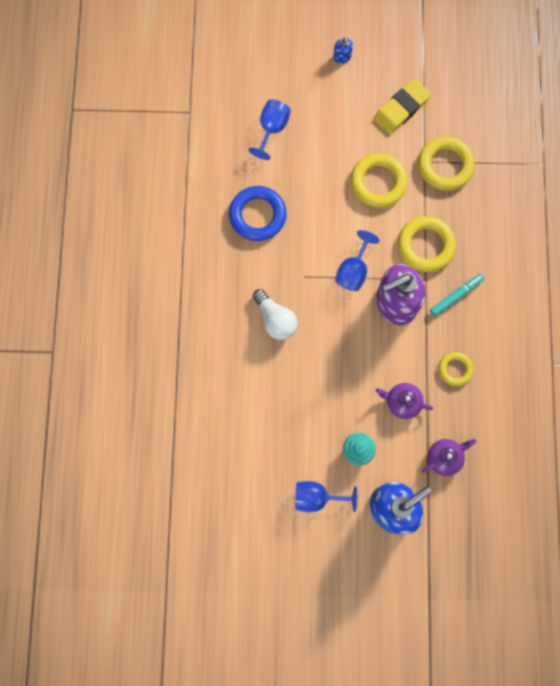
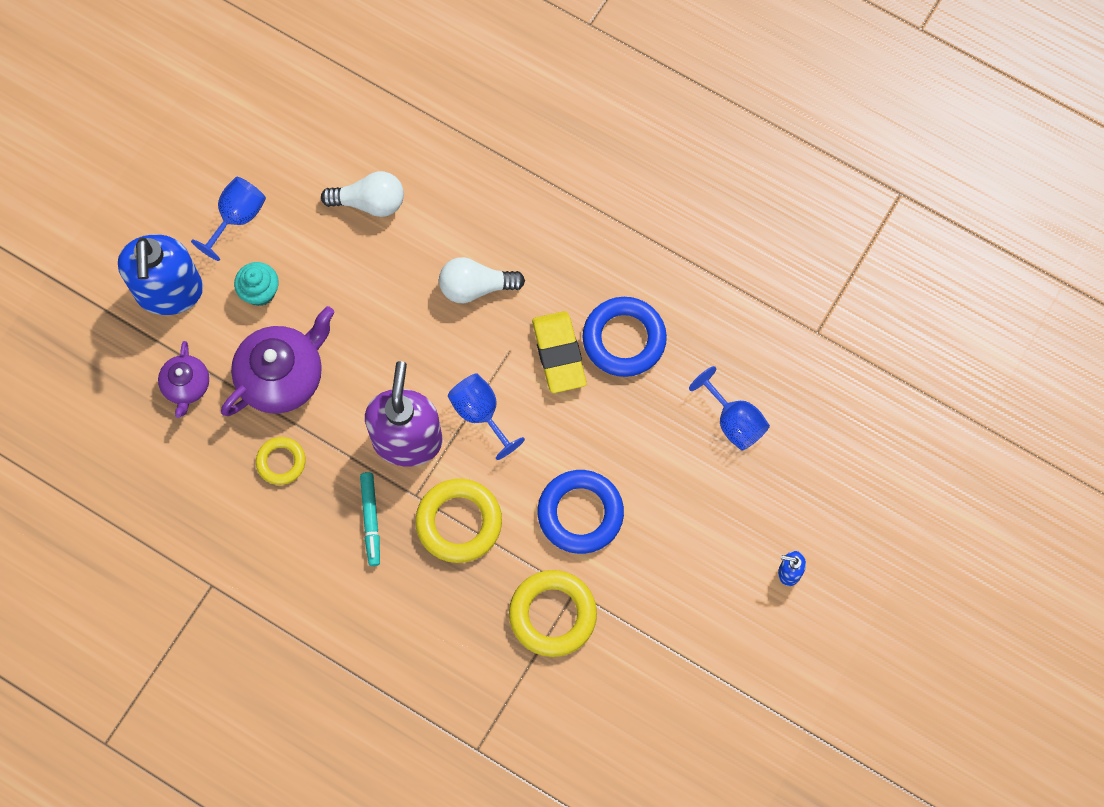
camera: 120 degrees right, 5 degrees down
yellow ring [351,153,408,208] -> blue ring [538,470,624,554]
yellow eraser [374,79,431,134] -> yellow eraser moved to [532,311,587,393]
purple teapot [376,383,433,419] -> purple teapot [221,306,335,416], size x1.76
none -> white light bulb [321,171,404,217]

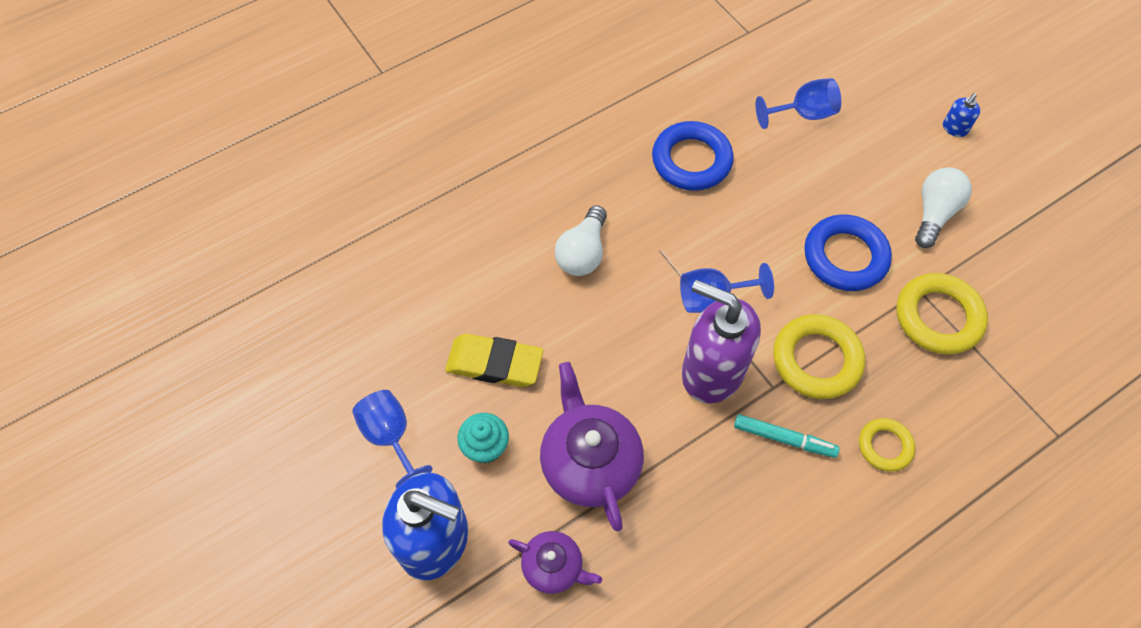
camera: 65 degrees left, 10 degrees down
yellow ring [256,437,305,485] -> yellow ring moved to [859,418,915,472]
white light bulb [321,171,404,217] -> white light bulb moved to [915,167,972,248]
yellow eraser [532,311,587,393] -> yellow eraser moved to [445,334,543,387]

